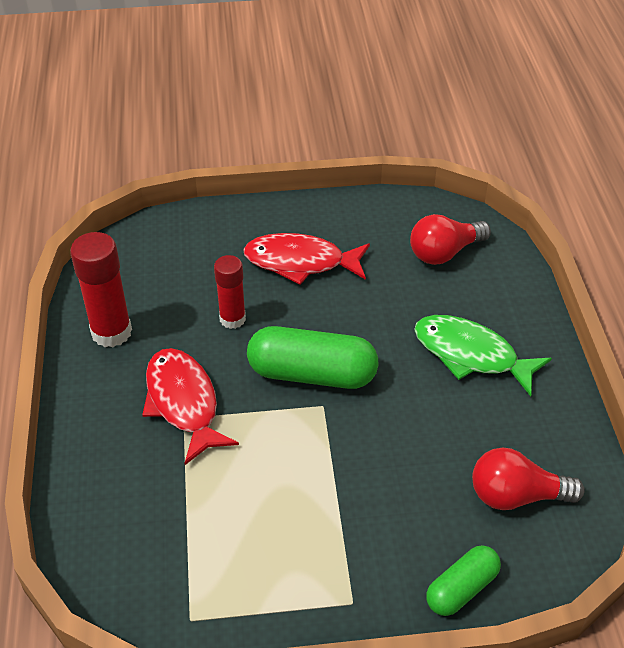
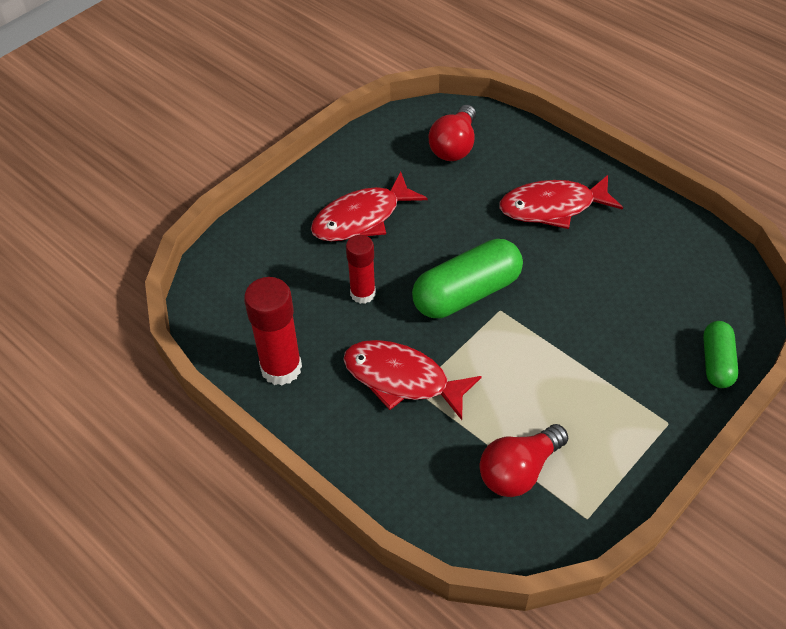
camera: 40 degrees left, 5 degrees up
green fish [414,315,552,396] -> red fish [499,175,623,229]
red light bulb [472,448,585,510] -> red light bulb moved to [480,424,568,497]

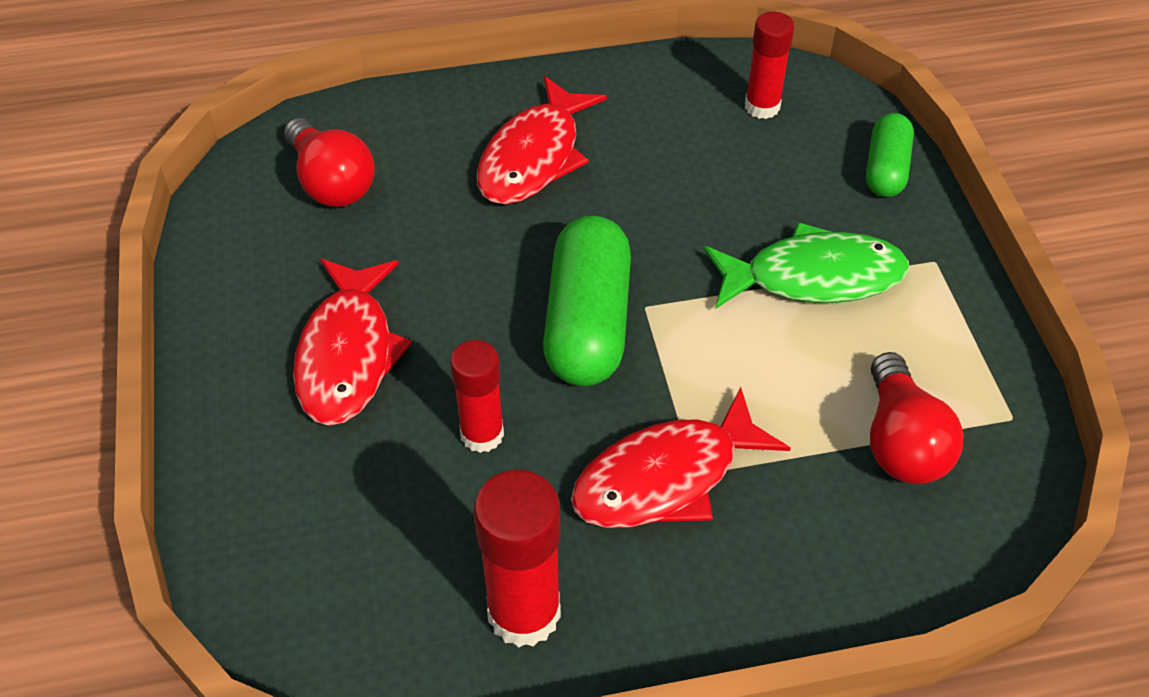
camera: 55 degrees left, 0 degrees up
green capsule [703,321,738,388] -> green capsule turned 60 degrees clockwise [866,113,914,197]
none -> green fish [704,222,909,309]
none -> red glue stick [745,12,795,119]

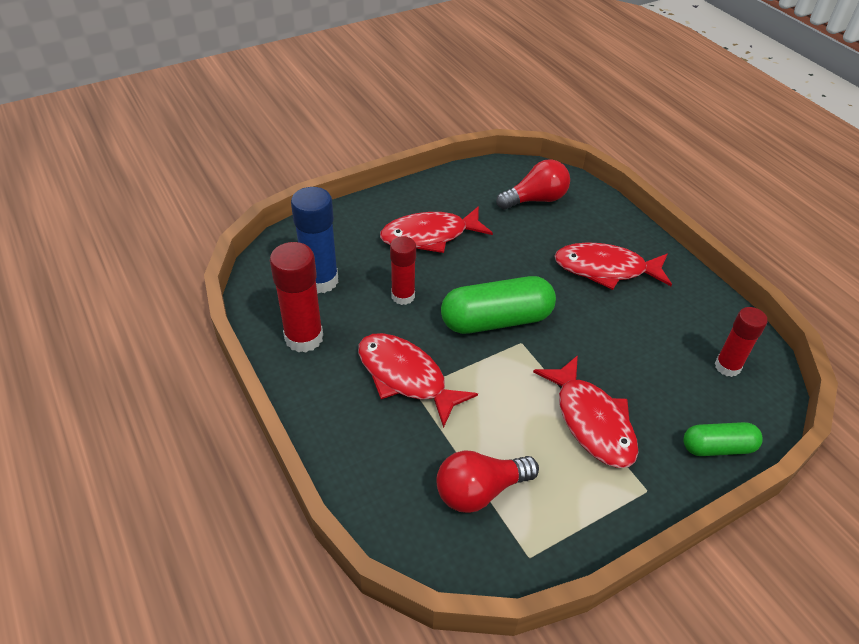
camera: 70 degrees right, 5 degrees down
red light bulb [284,118,375,207] -> red light bulb turned 150 degrees counterclockwise [496,159,570,210]
green fish [704,222,909,309] -> red fish [533,355,639,468]
none -> blue glue stick [291,187,338,294]

